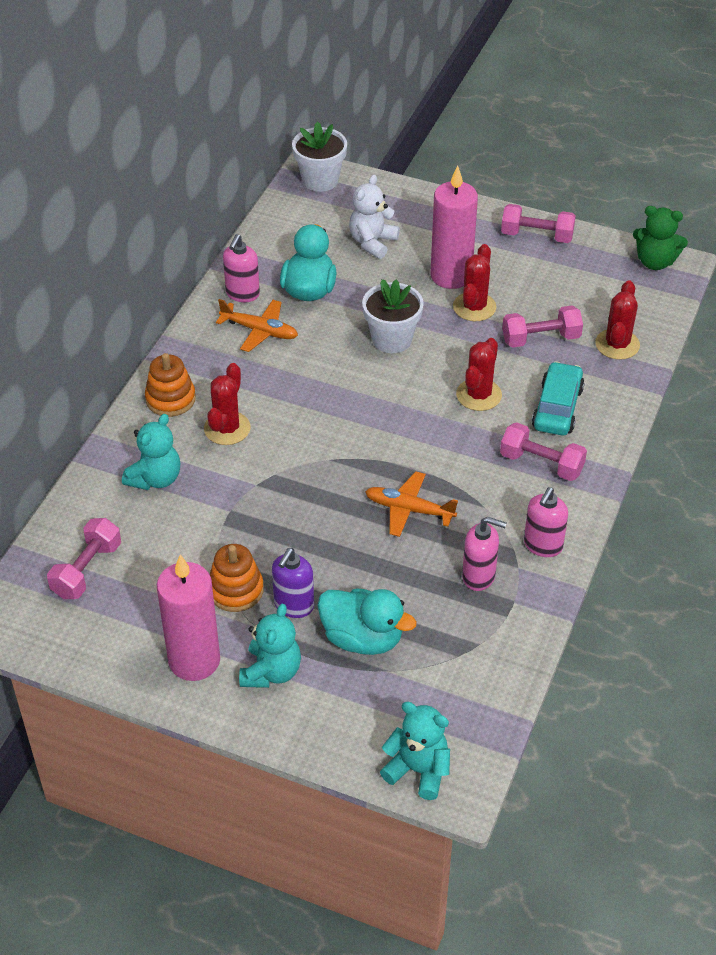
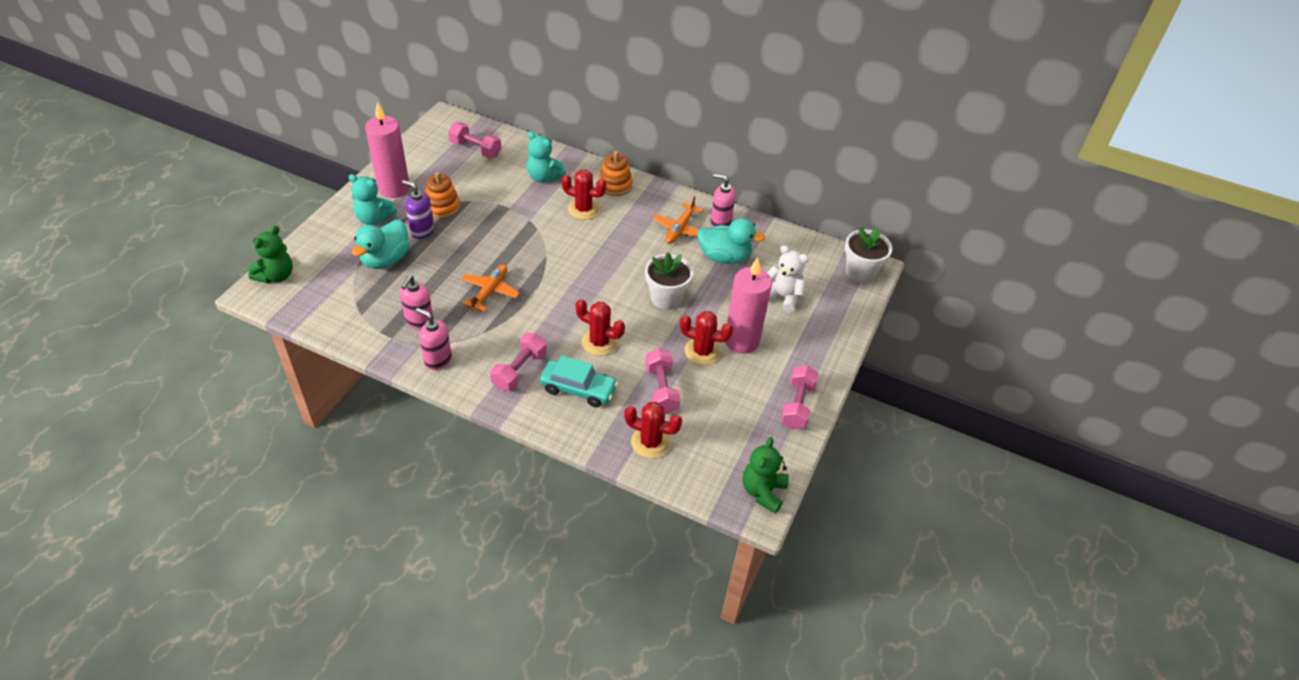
camera: 90 degrees right, 0 degrees up
turquoise teddy bear [380,702,450,800] -> green teddy bear [248,226,293,283]

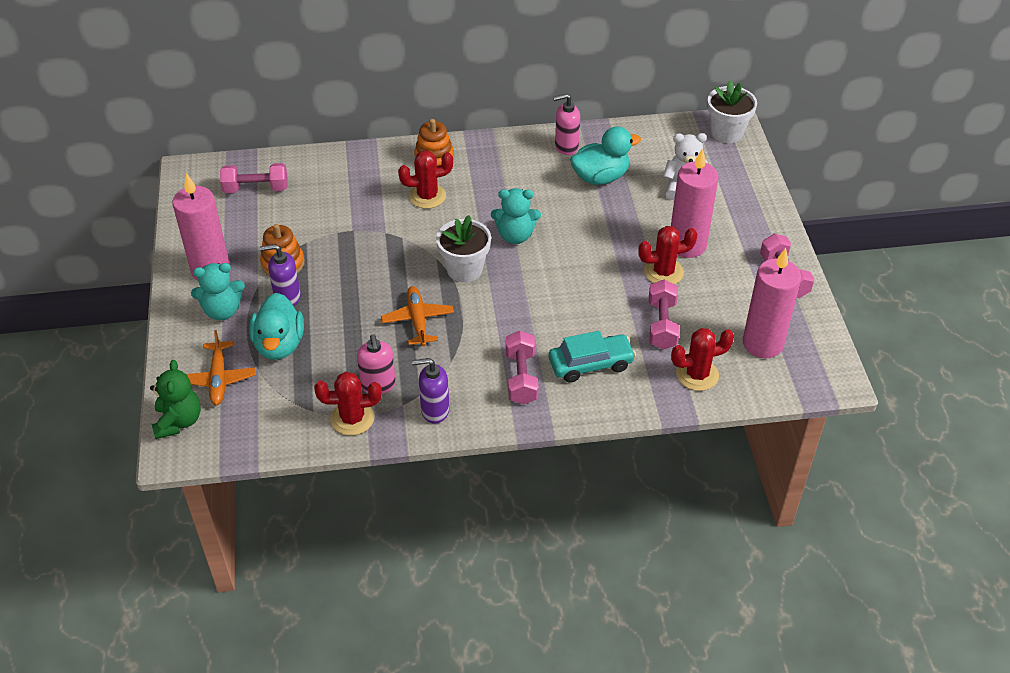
camera: 30 degrees left, 0 degrees up
pink soap dispenser [416,308,452,370] -> purple soap dispenser [412,358,450,424]
turquoise teddy bear [527,132,566,183] -> turquoise teddy bear moved to [491,188,541,244]
red cactus [575,299,625,356] -> red cactus moved to [314,372,382,436]
white flower pot [645,253,693,310] -> white flower pot moved to [436,215,491,282]
pink dumbbell [645,348,680,414] -> pink dumbbell turned 45 degrees clockwise [649,279,680,350]
orange plane [653,196,703,244] -> orange plane moved to [186,330,256,405]
green teddy bear [743,437,789,514] -> none
none -> pink candle [743,248,801,358]

